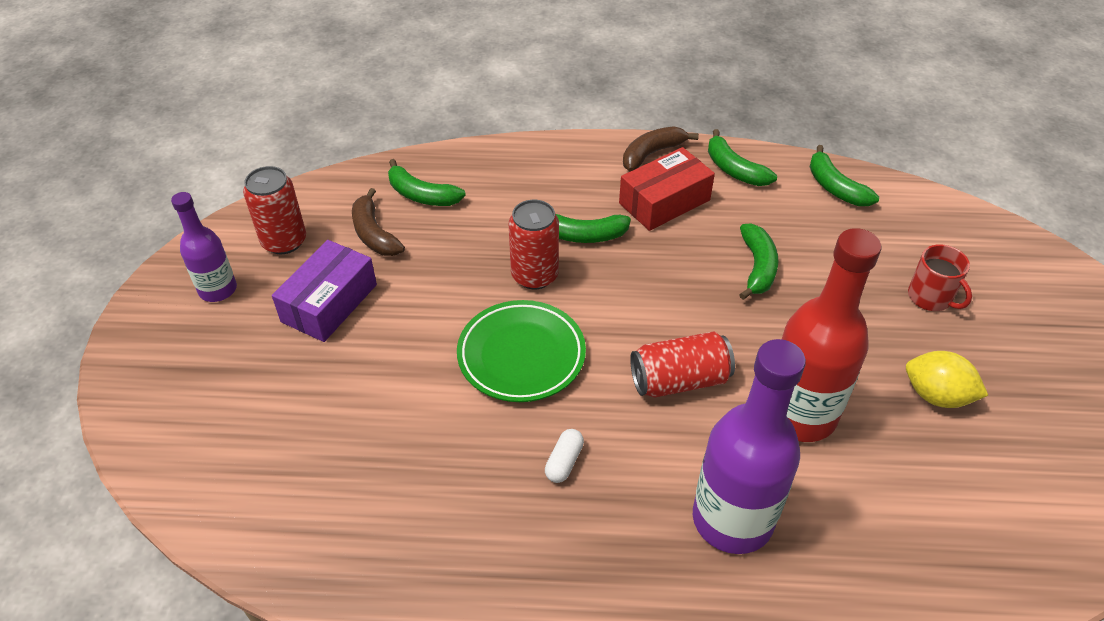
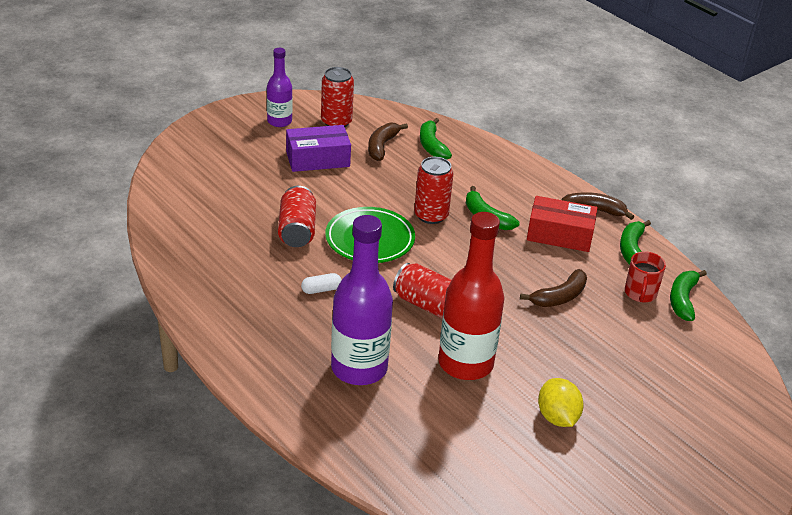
camera: 45 degrees right, 10 degrees down
green banana [739,223,778,300] -> brown banana [520,269,587,307]
red mug [908,244,972,311] -> red mug moved to [625,251,666,302]
none -> red can [278,186,316,247]

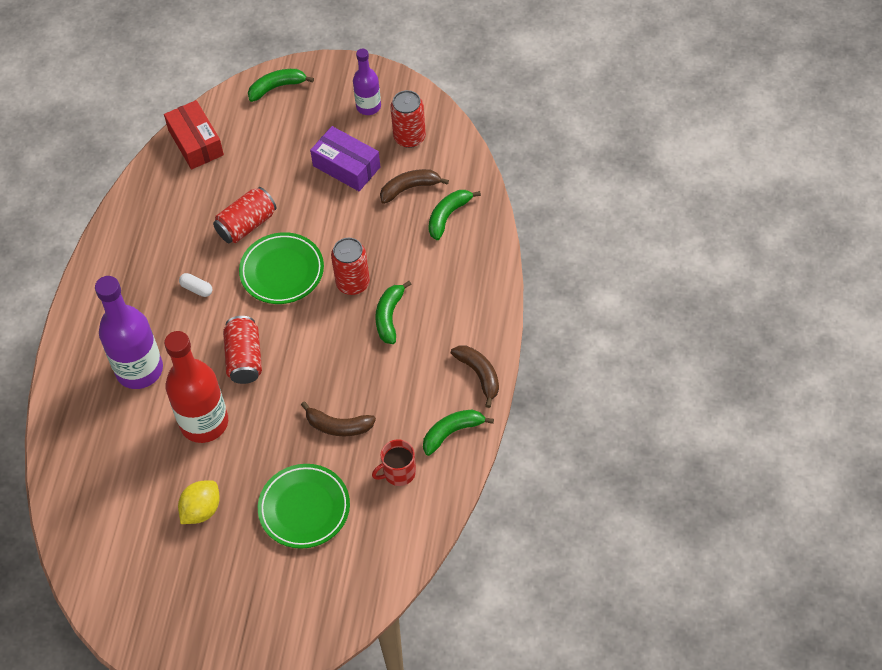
camera: 55 degrees right, 20 degrees up
red box [527,196,597,252] -> red box moved to [164,100,224,170]
green banana [670,270,707,321] -> green banana moved to [248,69,314,102]
none -> green plate [258,464,350,549]

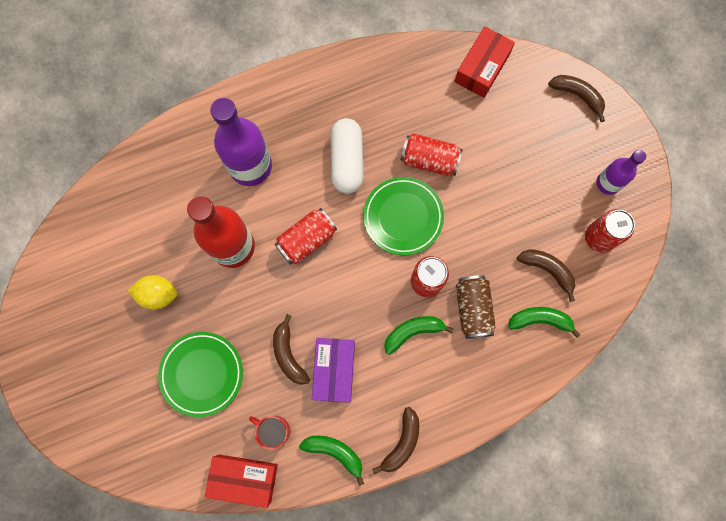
camera: 55 degrees right, 20 degrees up
white capsule [179,273,213,297] -> white capsule [331,118,363,194], size x2.21
green banana [248,69,314,102] -> brown banana [548,75,605,122]
purple box [310,126,380,191] -> purple box moved to [312,338,355,403]
none -> red box [205,454,278,508]
none -> brown can [456,275,496,339]

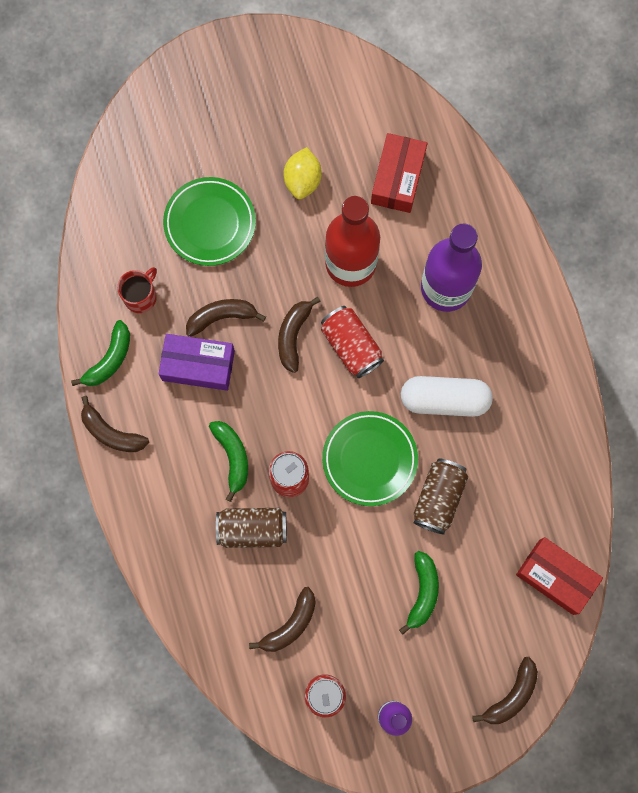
camera: 95 degrees right, 0 degrees up
red box [205,454,278,508] -> red box moved to [371,133,427,213]
red can [400,133,463,176] -> brown can [414,459,468,534]
green banana [508,307,581,338] -> green banana moved to [399,551,439,635]
none -> brown banana [278,297,321,373]

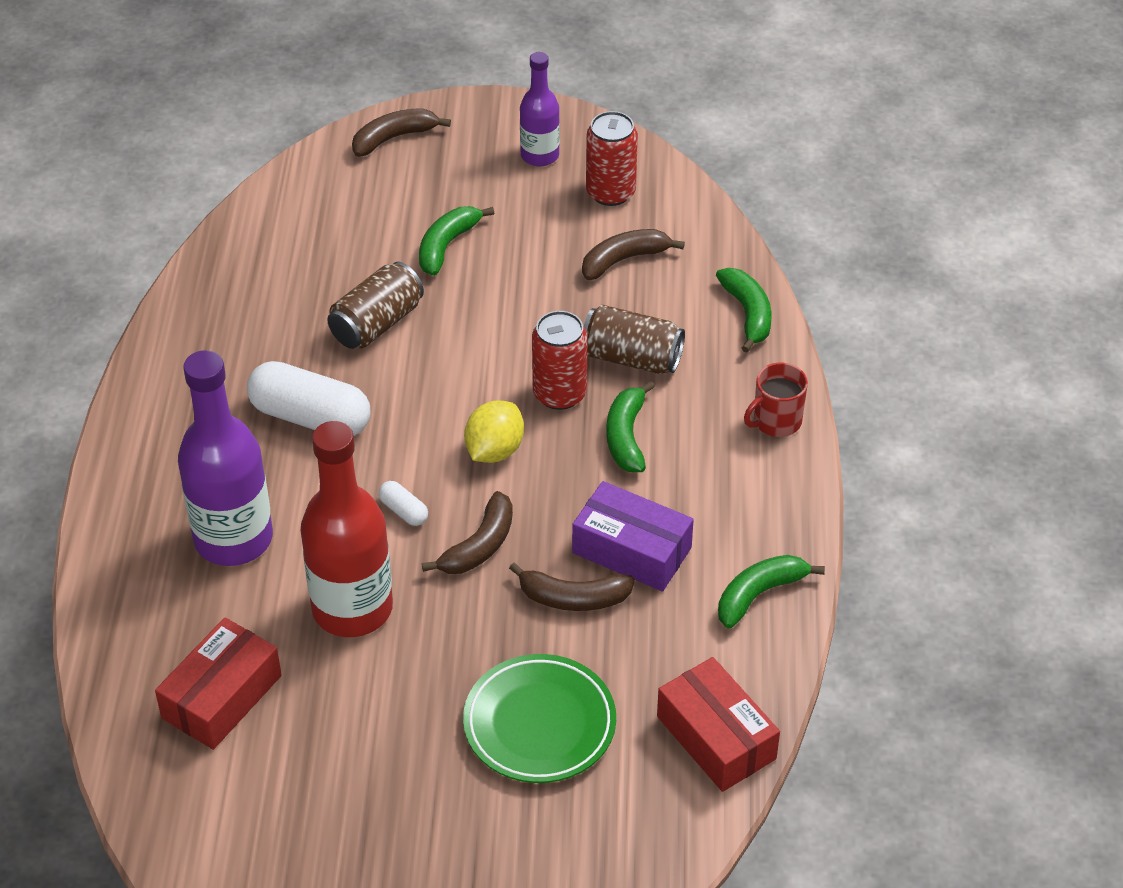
camera: 160 degrees left, 30 degrees down
brown banana [81,396,149,452] -> none
red mug [117,267,157,313] -> red mug moved to [744,363,808,437]
yellow lemon [283,147,322,199] -> yellow lemon moved to [464,400,524,463]
red can [321,306,384,378] -> white capsule [379,481,428,526]
green plate [322,411,418,506] -> none
red box [516,537,603,615] -> red box moved to [657,657,780,792]
none -> green banana [716,268,771,353]

